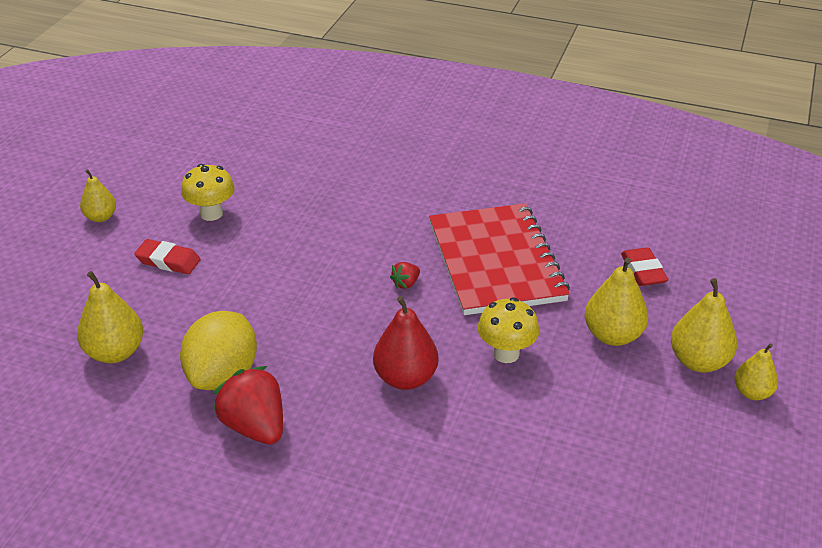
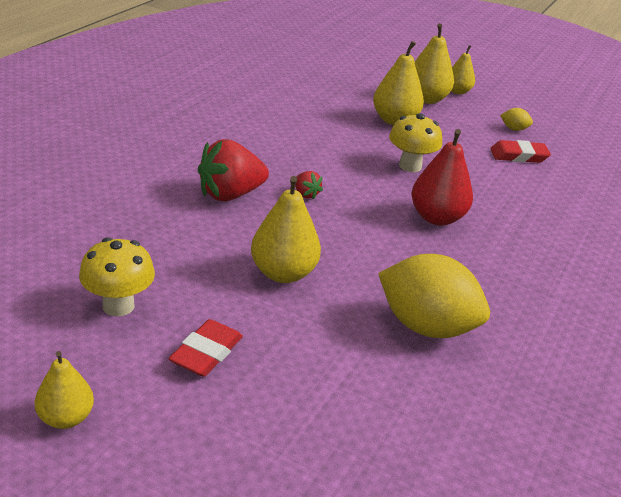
camera: 85 degrees left, 5 degrees down
yellow pear [77,271,143,363] -> yellow pear moved to [251,176,321,283]
red strawberry [213,366,283,444] -> red strawberry moved to [198,139,269,201]
red notebook [429,203,570,315] -> none
red eraser [621,247,668,286] -> red eraser moved to [490,140,551,163]
none -> yellow lemon [500,108,533,131]

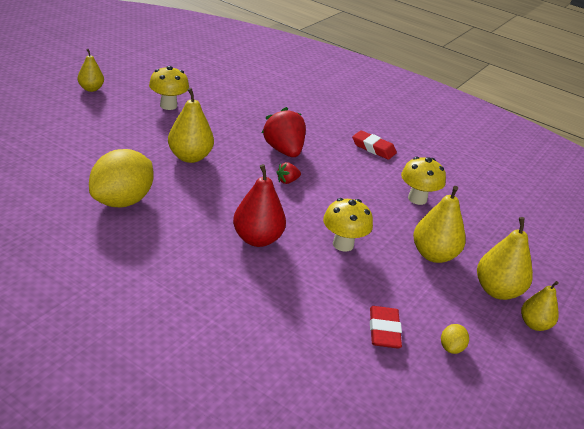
camera: 95 degrees right, 0 degrees up
red eraser [169,319,243,377] -> red eraser moved to [352,130,397,160]
none -> yellow mushroom [401,157,446,205]

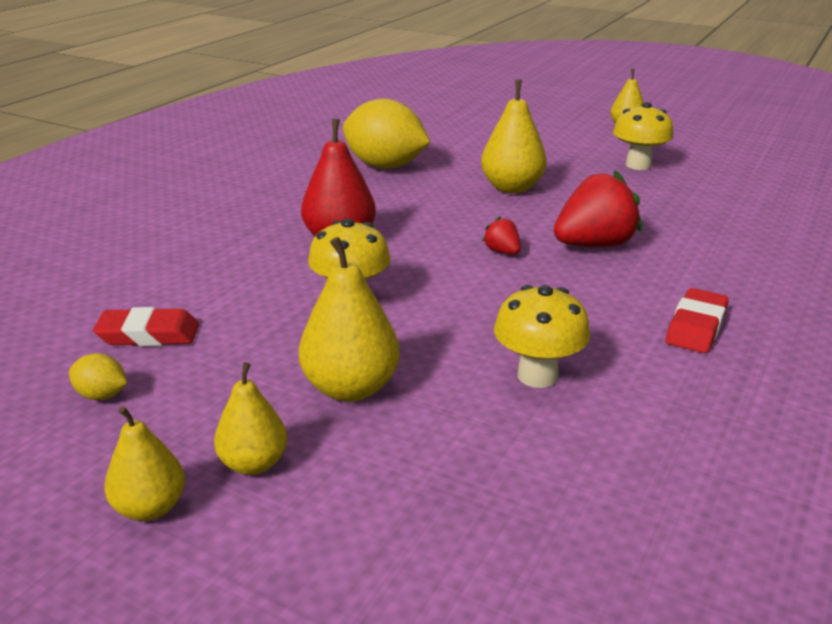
camera: 90 degrees right, 5 degrees down
yellow pear [477,217,533,300] -> yellow pear [214,362,287,475], size x0.64

